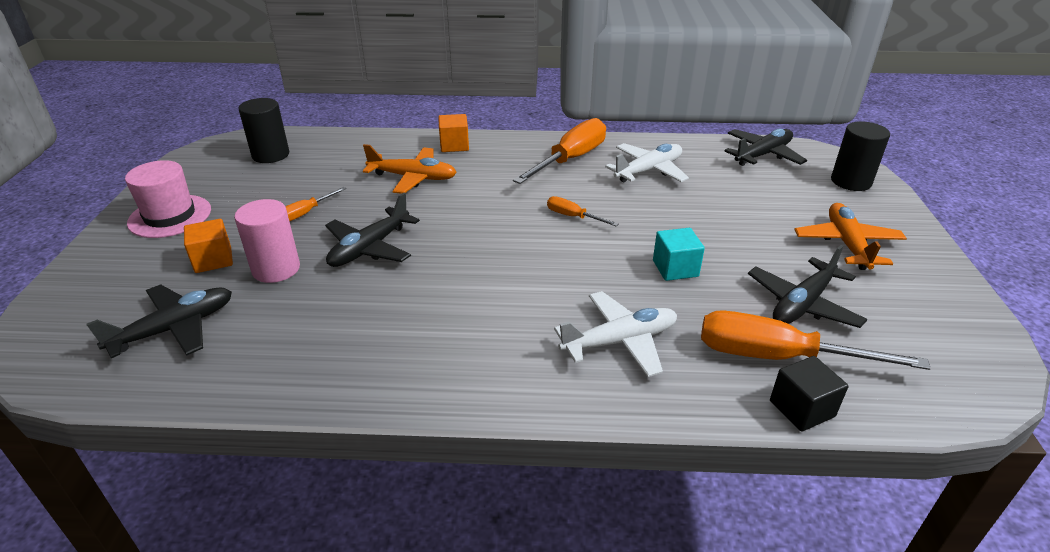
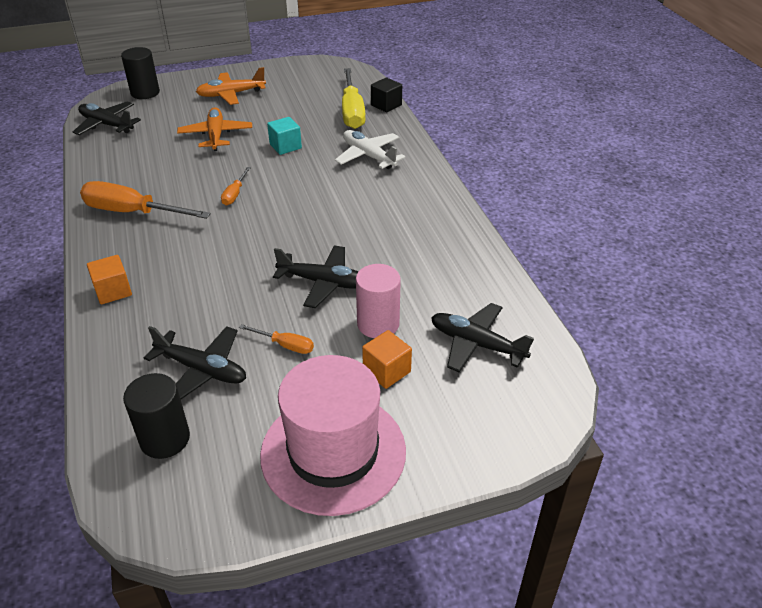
camera: 110 degrees left, 5 degrees up
pink hat [125,160,211,238] -> pink hat [260,355,406,516], size x1.56
orange plane [363,144,457,194] -> orange plane moved to [177,107,252,151]
white plane [605,143,689,182] -> none
orange screwdriver [701,310,931,370] -> yellow screwdriver [342,68,366,129]
black plane [748,245,868,328] -> black plane moved to [144,326,246,399]

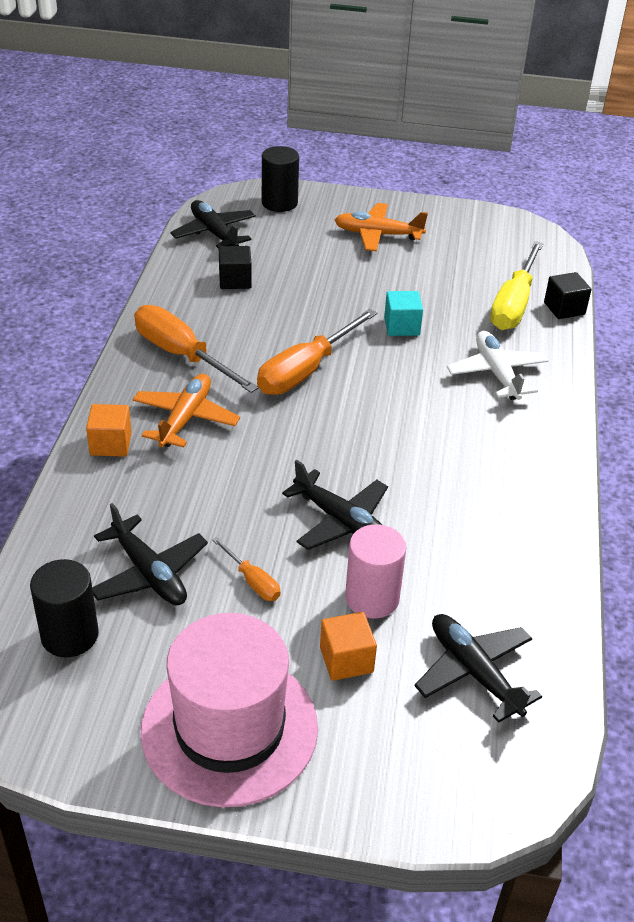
camera: 25 degrees right, 0 degrees up
orange plane [177,107,252,151] -> orange plane moved to [132,374,240,447]
orange screwdriver [221,167,251,205] -> orange screwdriver [257,309,377,395], size x2.07
none -> black cube [219,246,252,289]

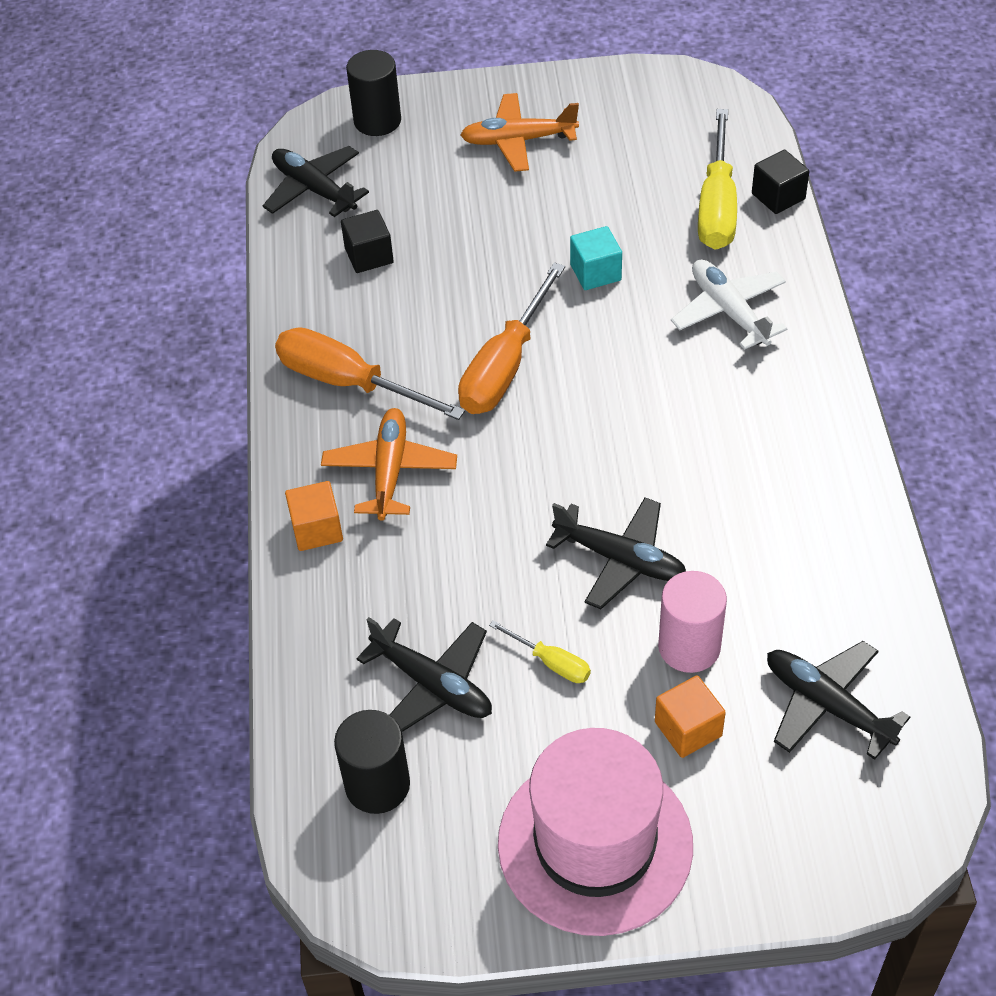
camera: 10 degrees left, 10 degrees up
orange screwdriver [212,537,280,601] -> yellow screwdriver [489,620,591,683]

